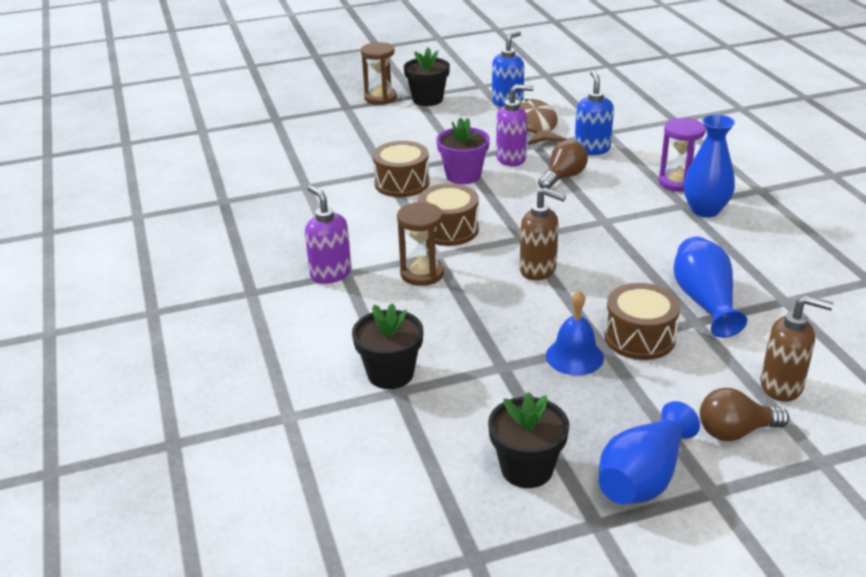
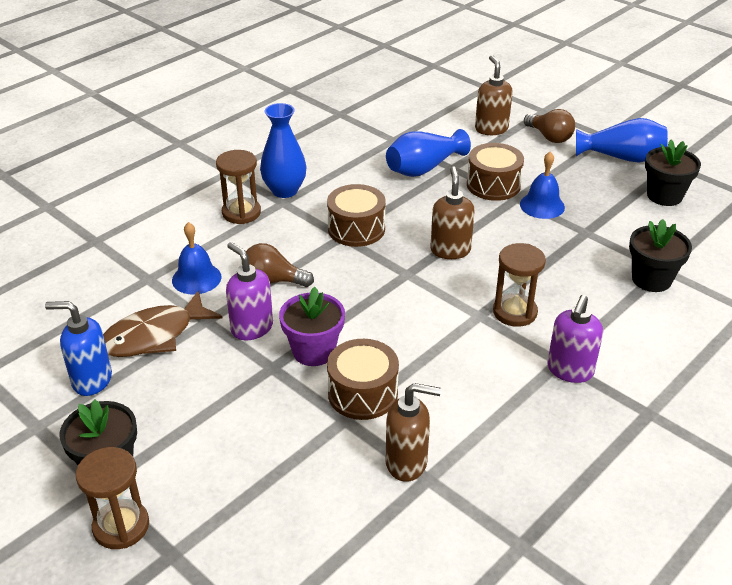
camera: 120 degrees left, 5 degrees up
brown drum [418,183,479,246] -> brown drum moved to [327,184,386,247]
blue soap dispenser [575,70,614,155] -> blue bell [172,222,221,295]
purple hourglass [659,118,706,192] -> brown hourglass [216,150,261,224]
none -> brown soap dispenser [386,383,441,482]

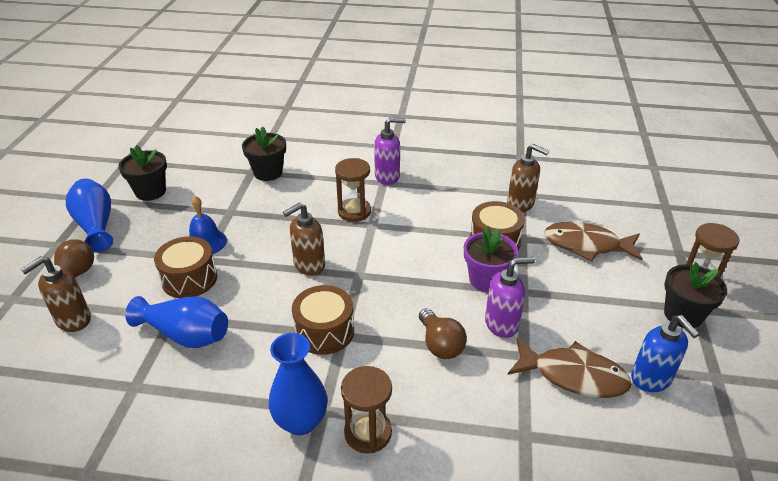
camera: 125 degrees left, 0 degrees up
blue bell [172,222,221,295] -> none
purple soap dispenser [226,242,273,340] -> purple soap dispenser turned 120 degrees counterclockwise [485,257,535,338]
brown soap dispenser [386,383,441,482] -> brown soap dispenser turned 150 degrees clockwise [507,144,549,212]
none -> brown fish [544,222,643,261]

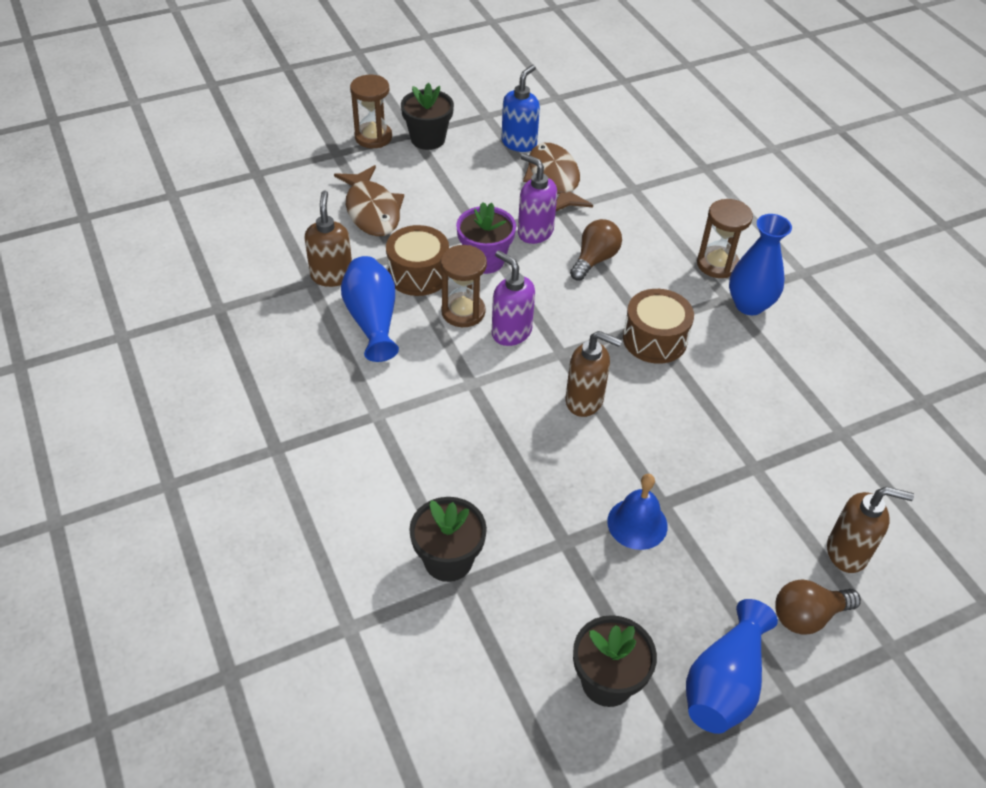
camera: 125 degrees left, 10 degrees up
blue vase [125,296,228,348] -> blue vase moved to [341,256,399,362]
brown drum [154,236,217,298] -> none
brown hourglass [335,158,371,222] -> brown hourglass moved to [441,245,487,327]
purple soap dispenser [374,117,406,185] -> purple soap dispenser moved to [492,250,535,346]

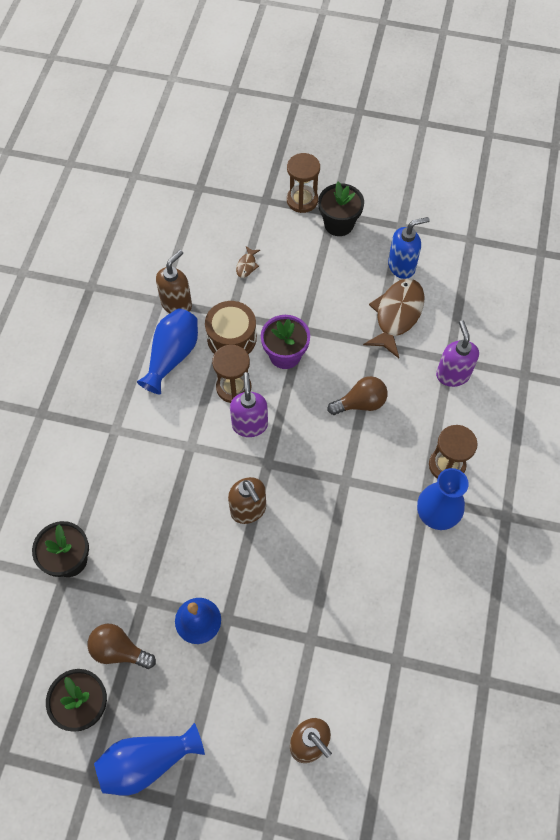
camera: 40 degrees right, 15 degrees up
brown fish [334,165,404,236] -> brown fish [236,246,260,278], size x0.43
purple soap dispenser [518,153,557,244] -> purple soap dispenser moved to [436,320,479,387]
brown drum [623,289,694,364] -> none
brown light bulb [775,580,861,635] -> brown light bulb moved to [87,624,156,669]

